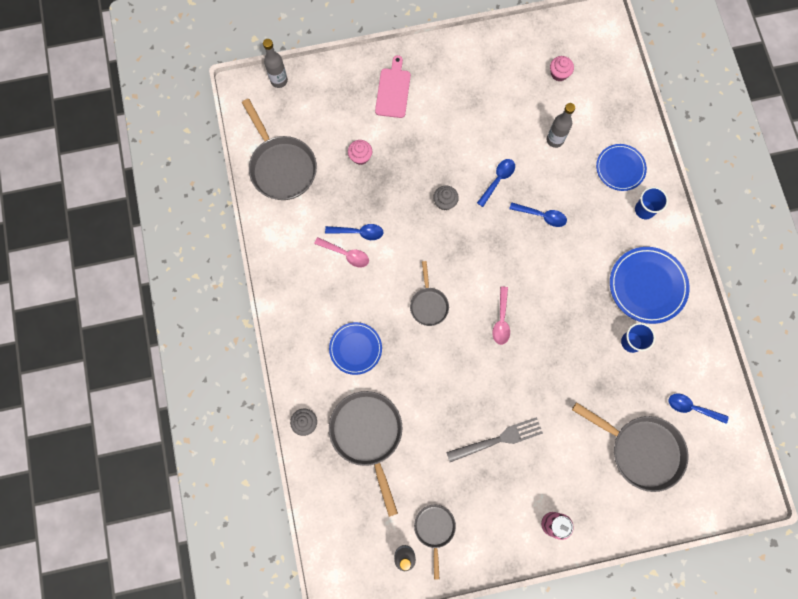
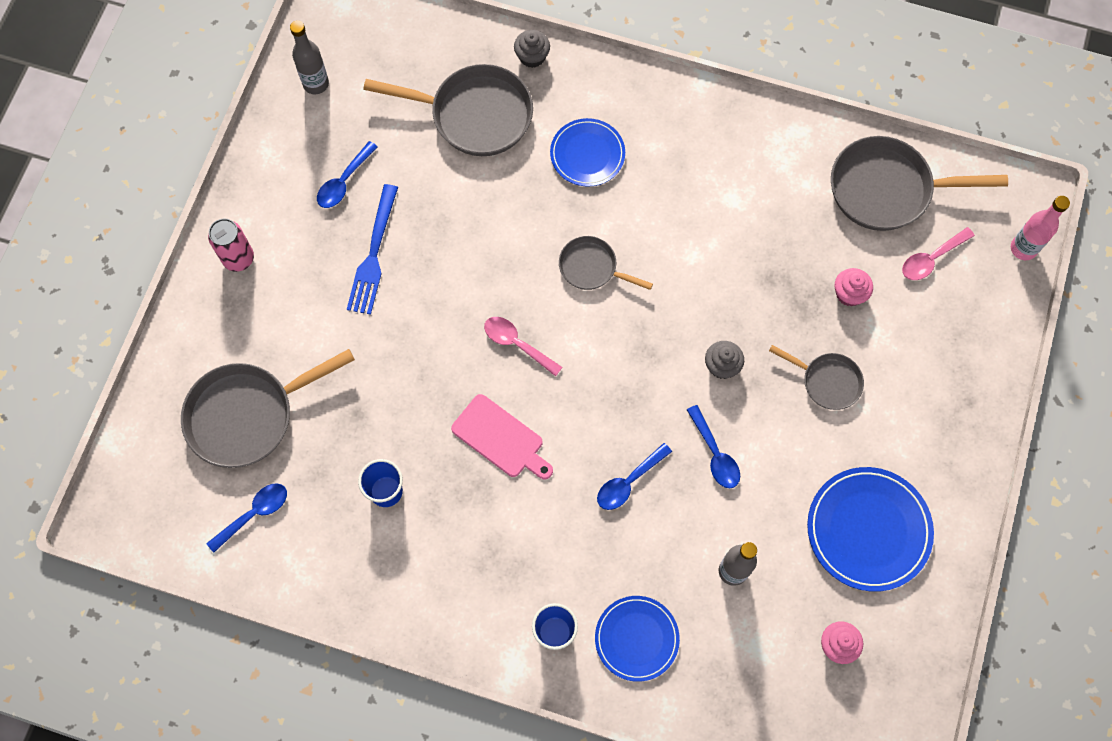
camera: 120 degrees right, 5 degrees down
grey bottle [263,39,288,88] -> pink bottle [1011,196,1070,260]
pink spoon [314,237,369,268] -> pink spoon moved to [902,227,975,280]
blue spoon [325,224,383,240] -> blue spoon moved to [317,141,378,208]
pink cutting board [375,55,411,118] -> pink cutting board moved to [451,394,553,480]
grey pan [414,505,456,579] -> grey pan moved to [769,345,864,410]
grey fork [446,417,543,462] -> blue fork [347,184,398,315]
blue plate [610,247,690,324] -> blue plate moved to [807,467,934,592]

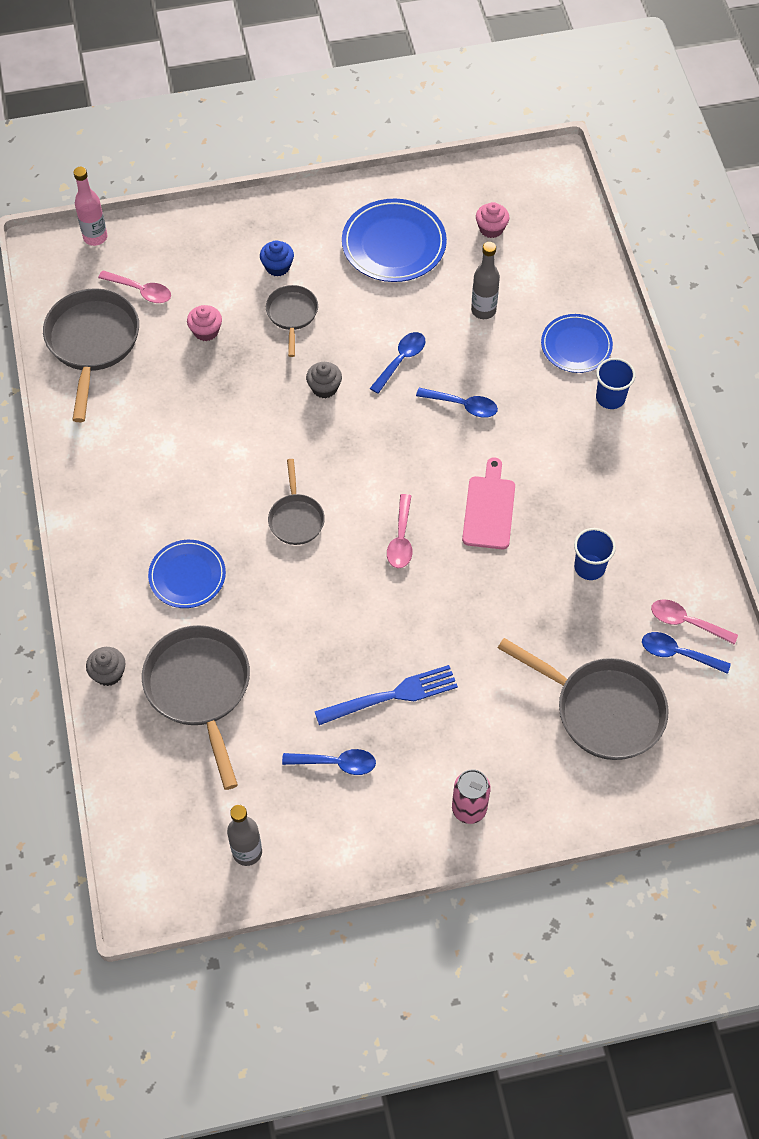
camera: 120 degrees left, 10 degrees down
grey pan [831,136,1008,231] -> grey pan turned 150 degrees counterclockwise [43,288,139,422]
none -> blue cupcake [260,240,294,277]
none -> pink spoon [651,599,738,645]

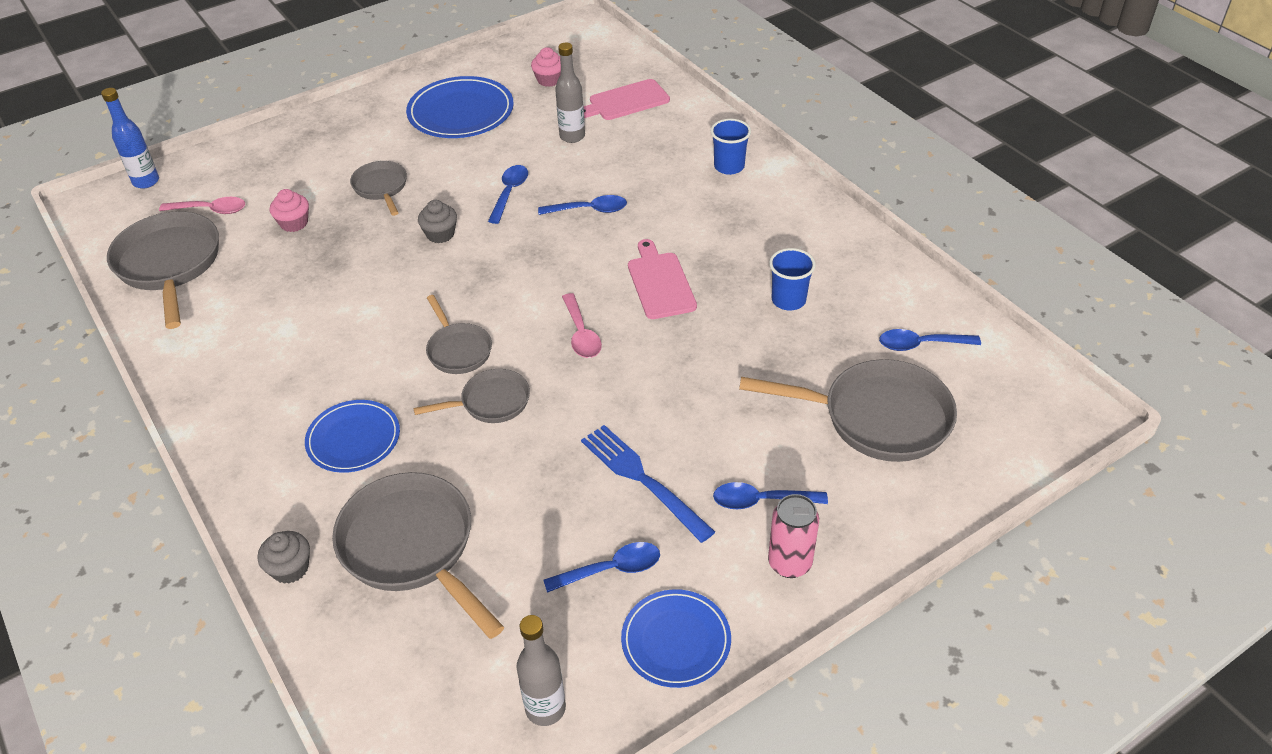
camera: 20 degrees left, 15 degrees down
pink bottle [73,167,108,246] -> blue bottle [101,88,159,189]
blue cupcake [260,240,294,277] -> none
blue fork [315,665,458,725] -> blue fork turned 90 degrees counterclockwise [581,425,715,543]
blue plate [541,314,613,373] -> blue plate moved to [621,589,731,688]
pink spoon [651,599,738,645] -> none
none -> grey pan [413,369,530,423]
none -> pink cutting board [584,79,670,120]
none -> blue spoon [713,482,828,509]

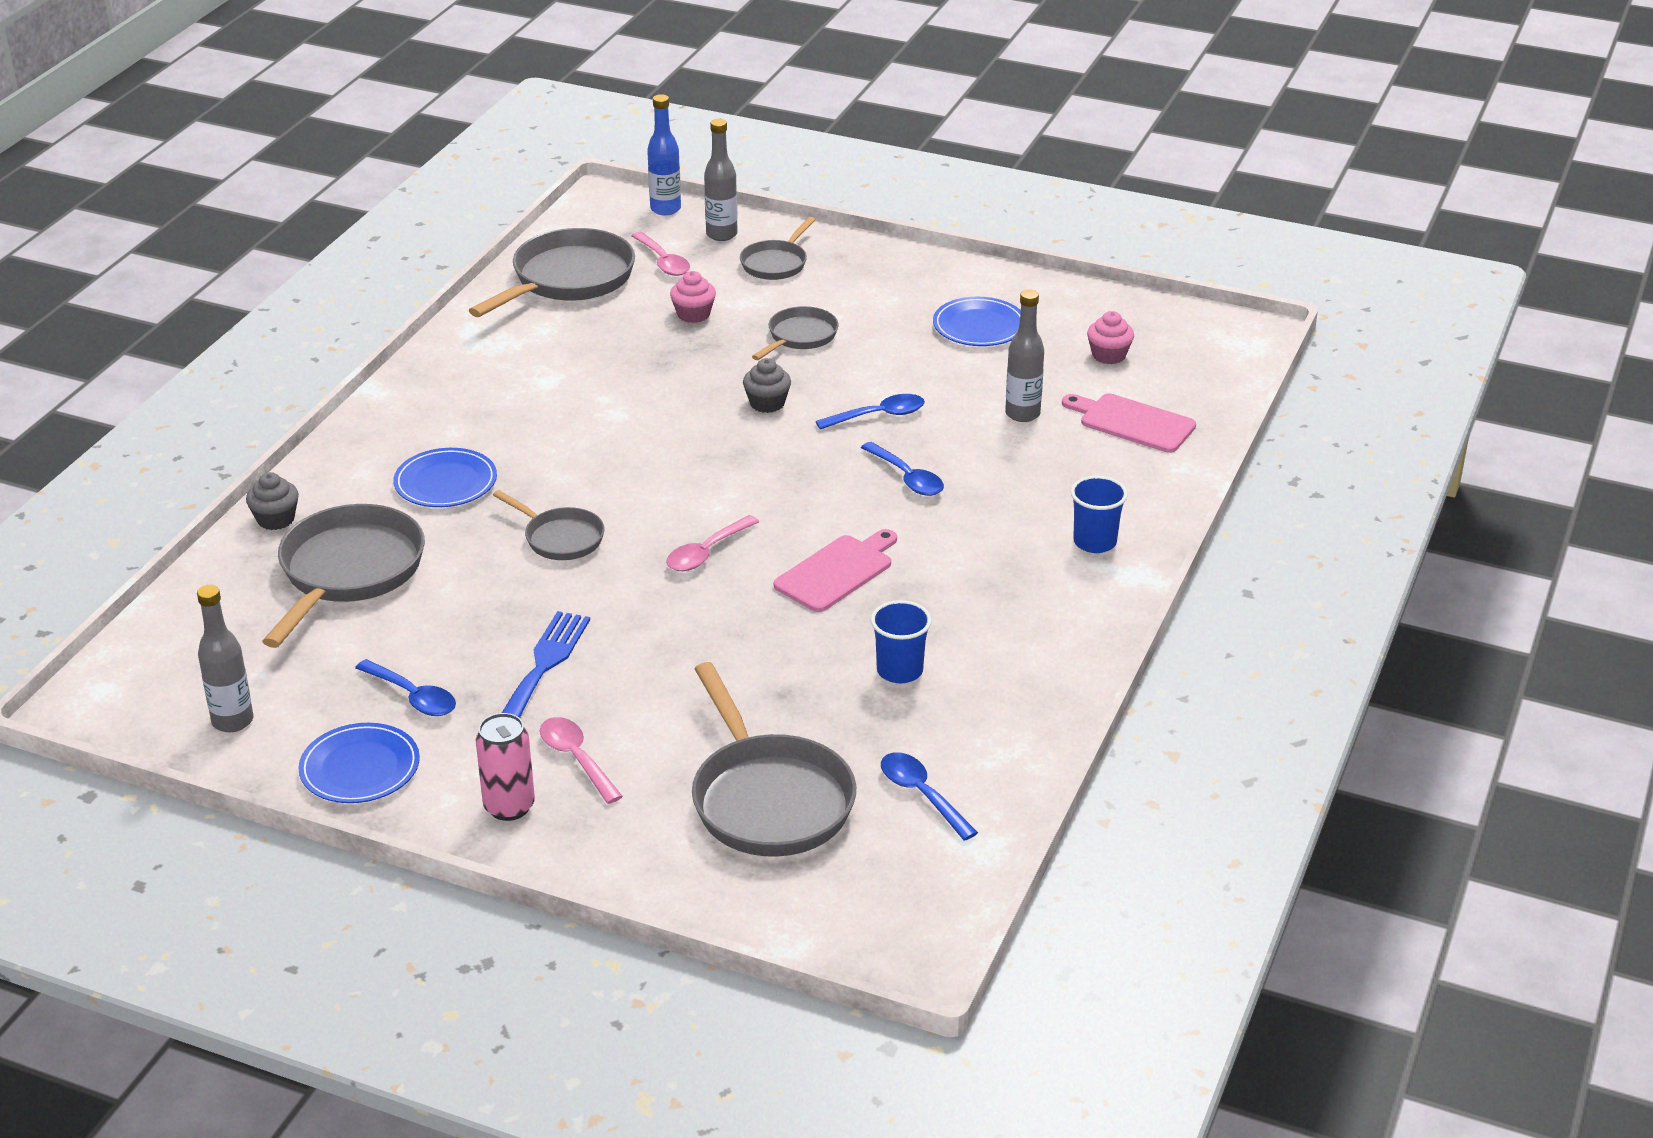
camera: 55 degrees right, 10 degrees down
blue plate [406,76,514,138] -> blue plate [933,297,1021,346], size x0.66
grey pan [426,295,492,374] -> grey pan moved to [740,217,815,280]
blue spoon [713,482,828,509] -> pink spoon [540,717,623,804]
none -> grey bottle [704,119,738,241]

